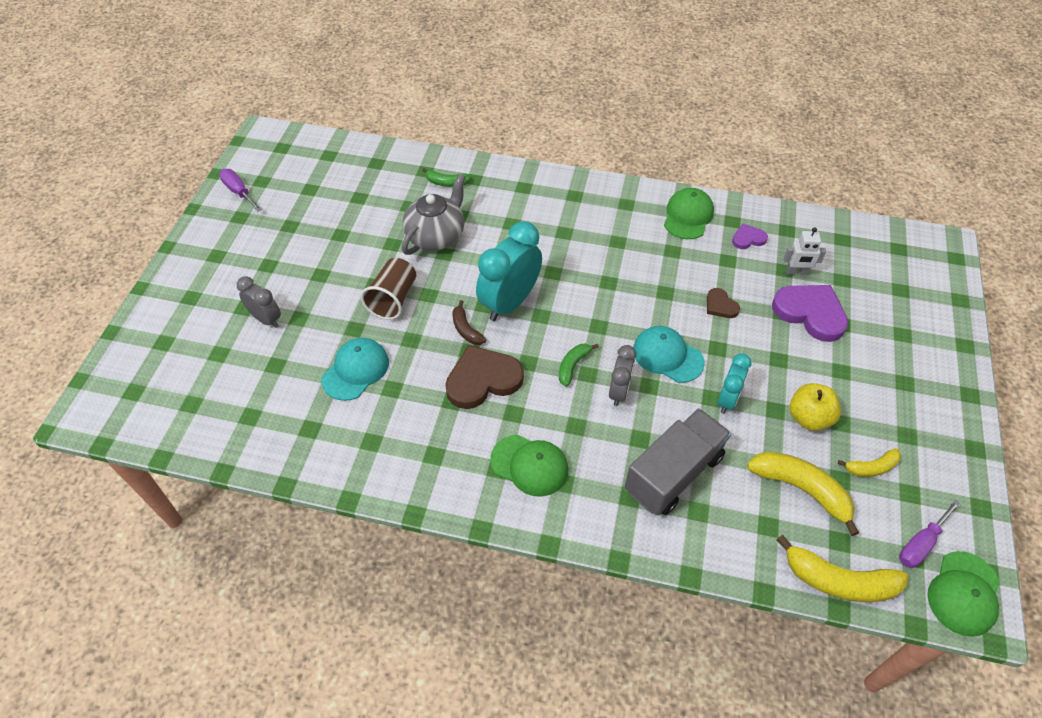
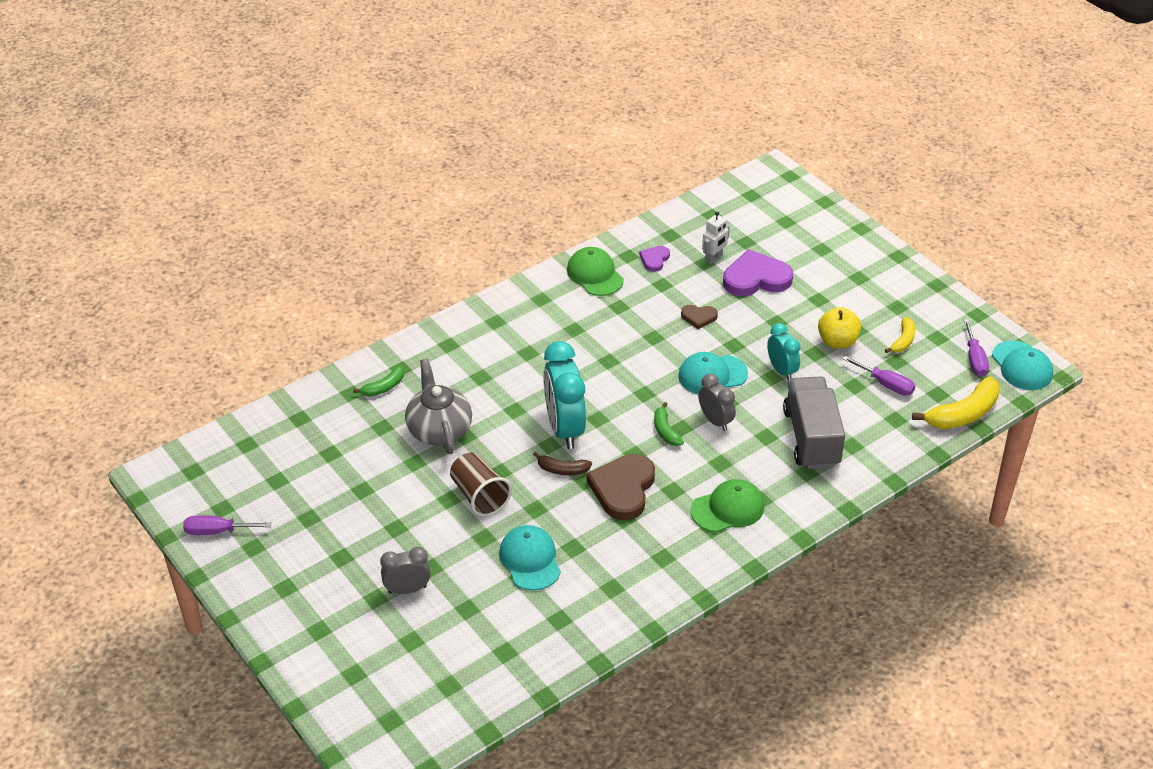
camera: 50 degrees left, 10 degrees down
yellow banana [747,451,859,536] -> purple screwdriver [842,356,915,396]
green cap [927,551,1000,637] -> turquoise cap [992,340,1053,390]

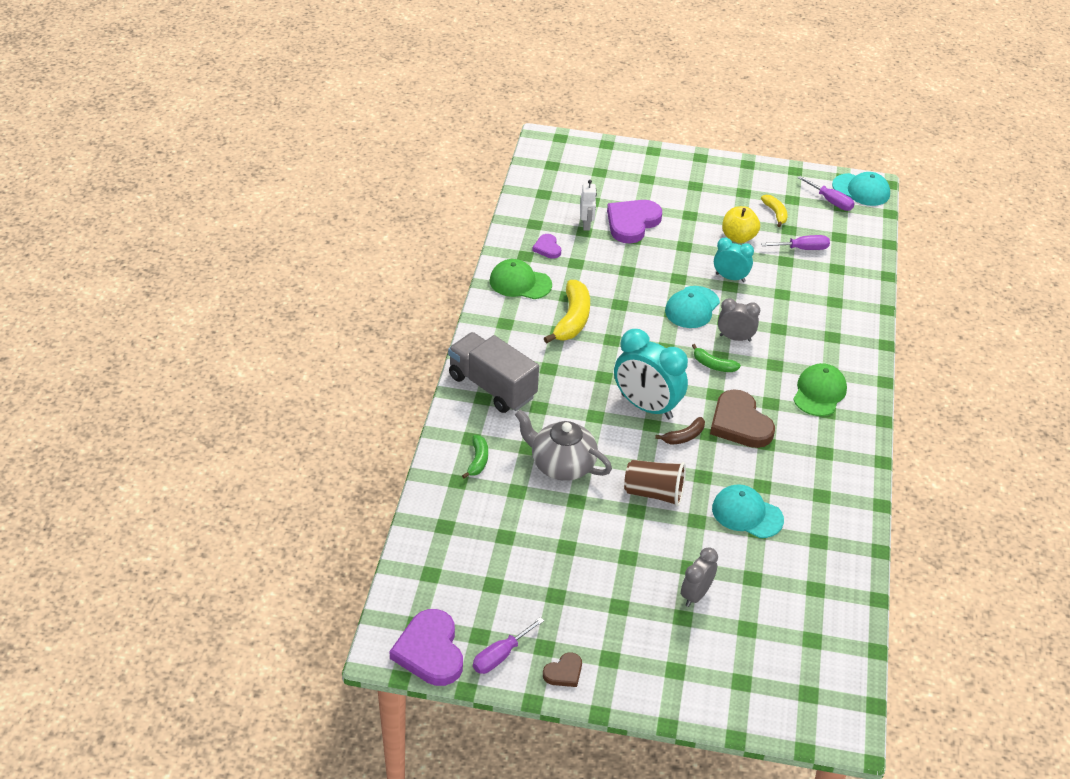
camera: 45 degrees left, 0 degrees up
brown heart [681,305,718,329] -> brown heart moved to [543,653,582,687]
grey truck [783,376,845,469] -> grey truck moved to [448,332,539,413]
yellow banana [912,377,1000,429] -> yellow banana moved to [544,280,590,343]
none -> purple heart [389,609,463,686]

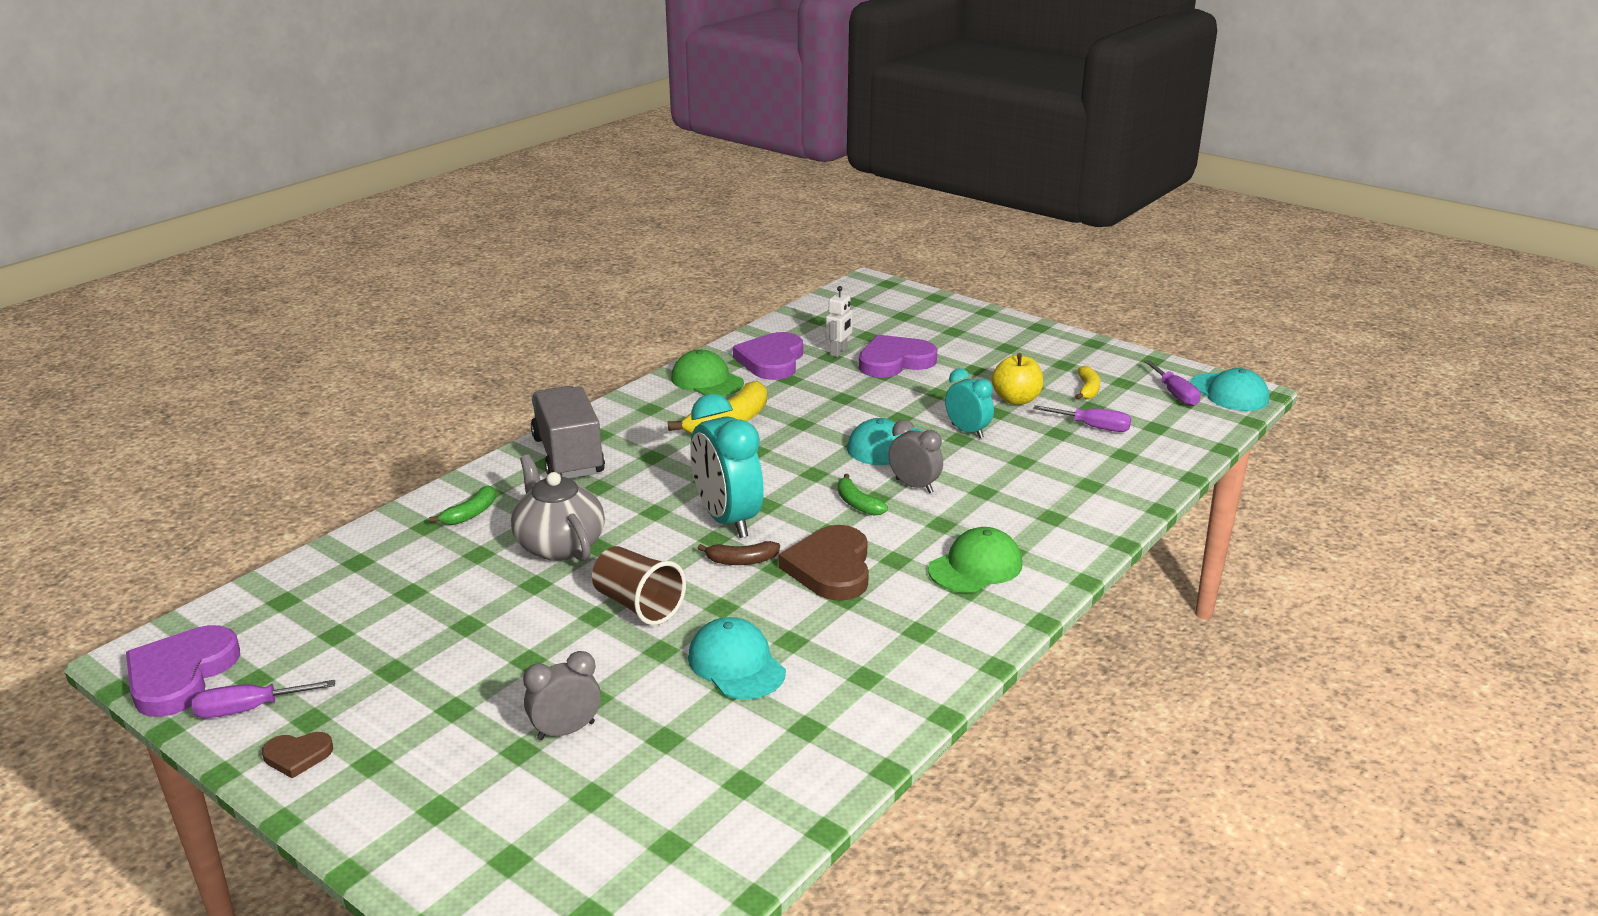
camera: 30 degrees right, 15 degrees down
purple heart [532,234,561,259] -> purple heart [733,332,803,380], size x1.98

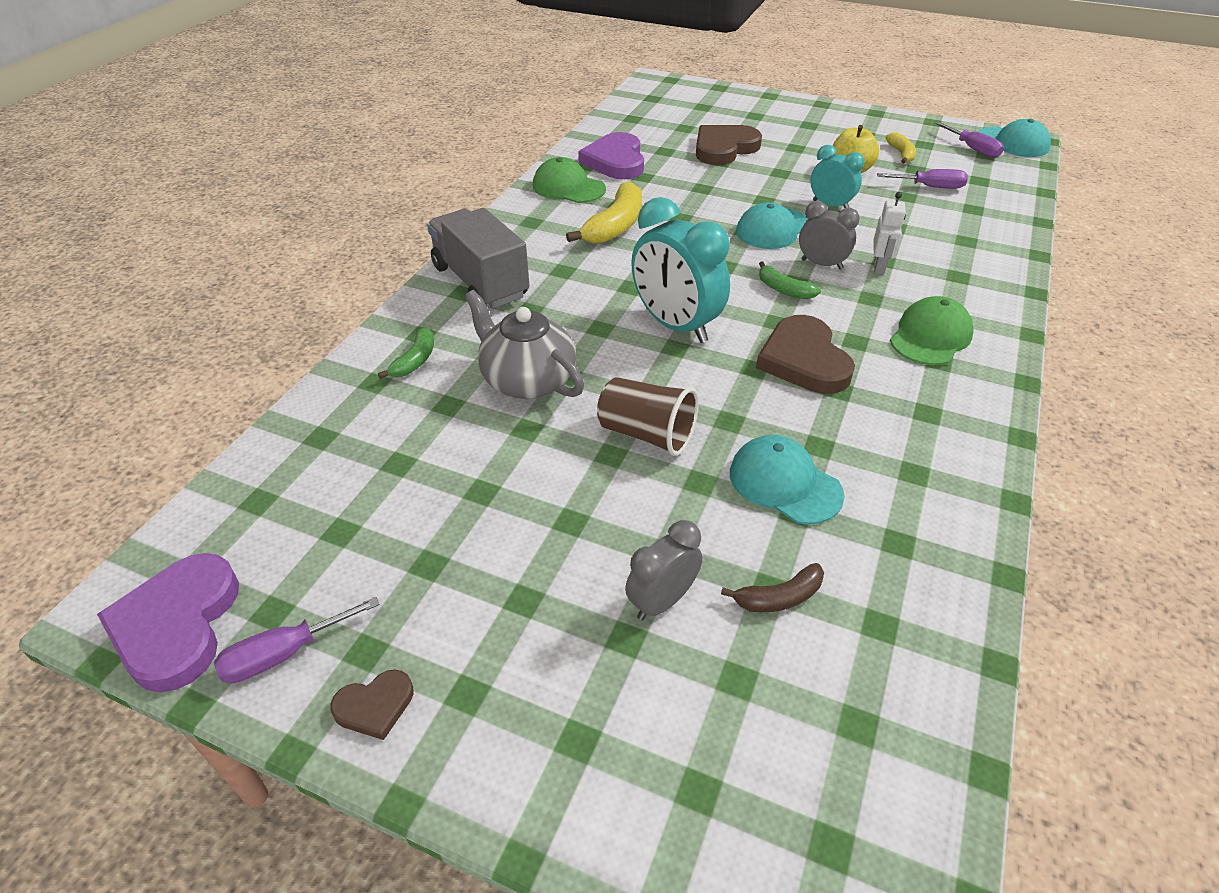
camera: 15 degrees left, 15 degrees up
brown banana [698,541,780,565] -> brown banana moved to [721,563,824,612]
white robot [826,286,853,357] -> white robot moved to [873,192,906,275]
purple heart [859,335,938,378] -> brown heart [696,125,762,165]

